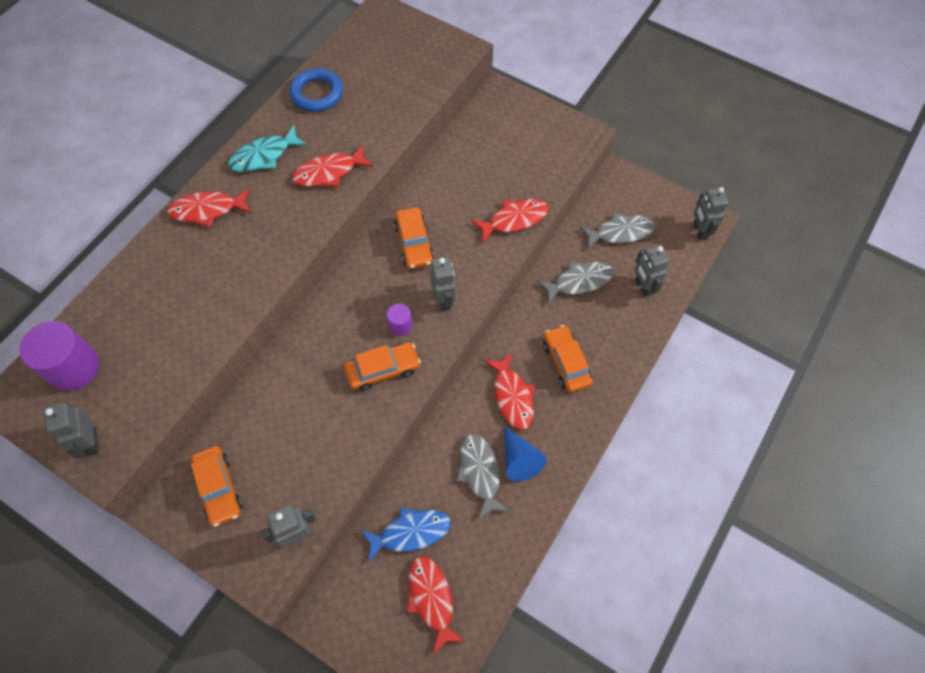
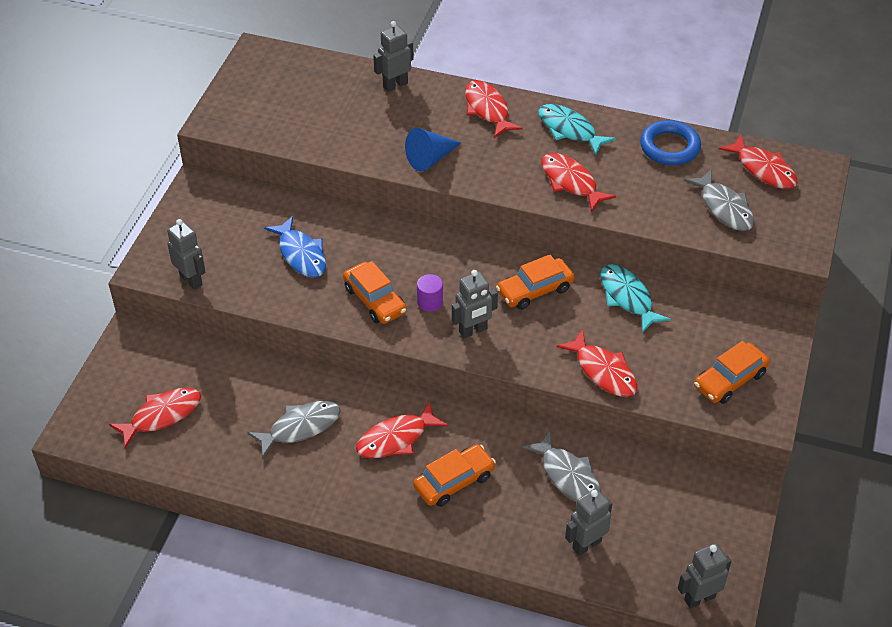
camera: 75 degrees right, 15 degrees down
purple cylinder [19,321,99,391] -> none
grey robot [44,402,99,458] -> grey robot moved to [373,21,414,92]
orange car [191,446,243,527] -> orange car moved to [694,341,770,404]
blue fish [361,507,451,563] -> blue fish moved to [264,216,326,278]
blue cone [504,426,546,482] -> blue cone moved to [405,128,461,172]
grey fish [580,213,655,250] -> grey fish moved to [684,169,754,231]
none -> turquoise fish [600,264,671,333]
none -> red fish [719,134,797,189]

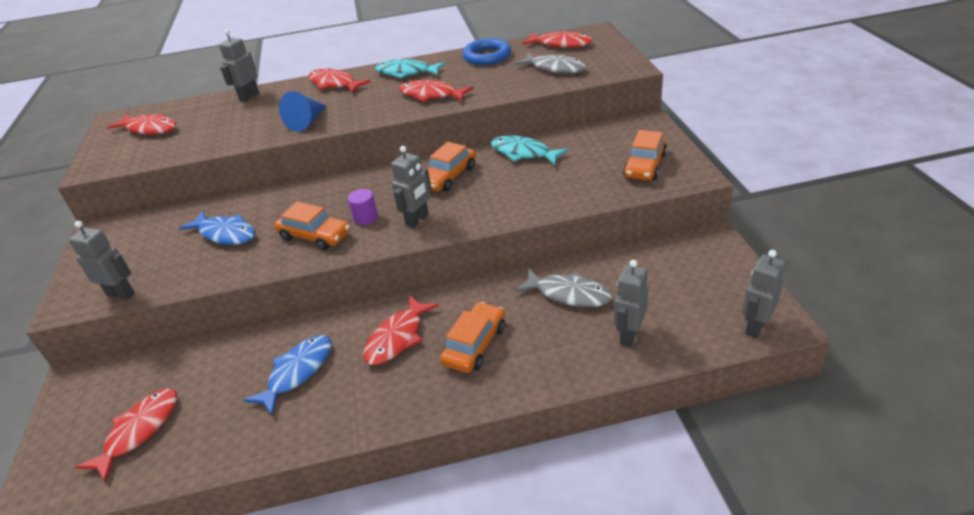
camera: 25 degrees left, 10 degrees down
grey fish [247,401,341,458] -> blue fish [244,335,331,416]
red fish [557,329,637,397] -> red fish moved to [107,113,176,135]

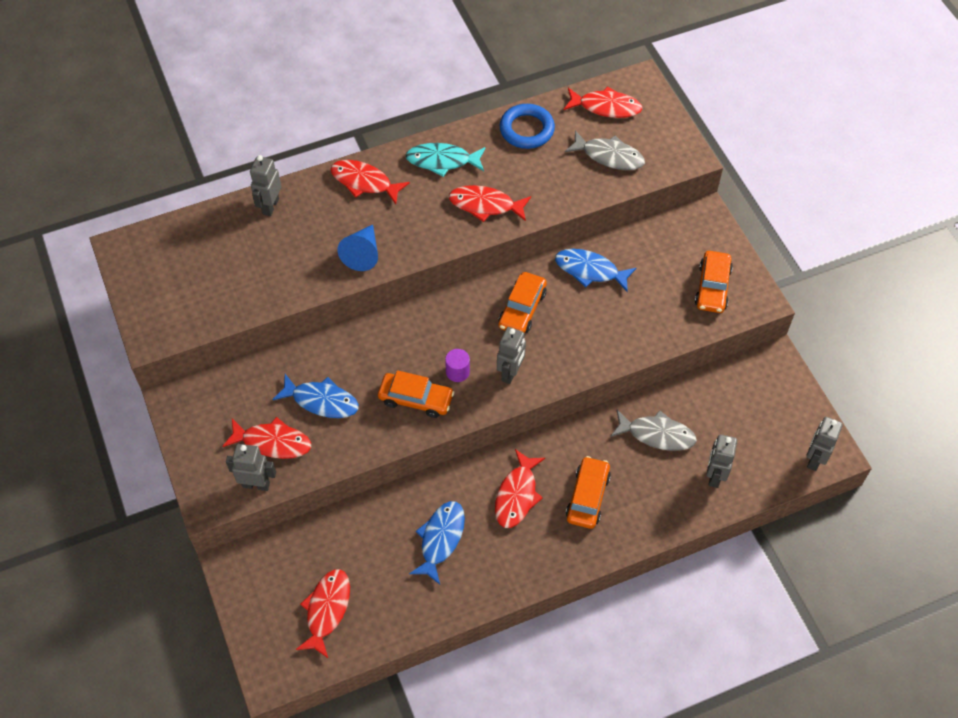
camera: 15 degrees left, 20 degrees up
red fish [107,113,176,135] -> red fish moved to [222,417,311,459]
turquoise fish [491,135,569,165] -> blue fish [555,249,637,292]

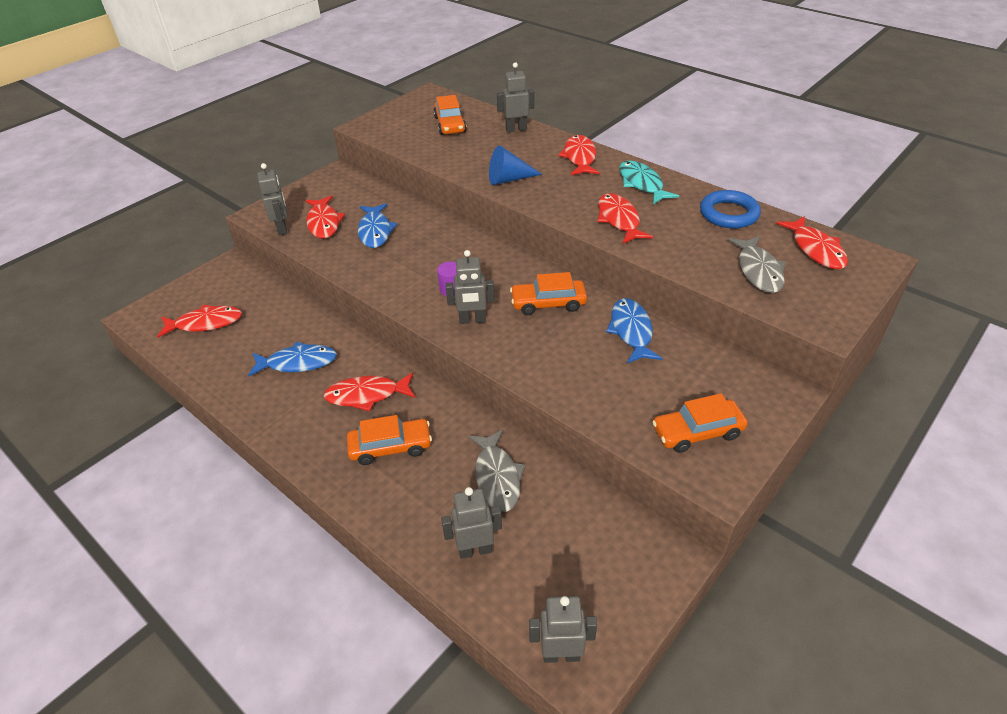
camera: 65 degrees right, 15 degrees down
orange car [378,370,454,418] -> orange car moved to [433,95,467,135]

